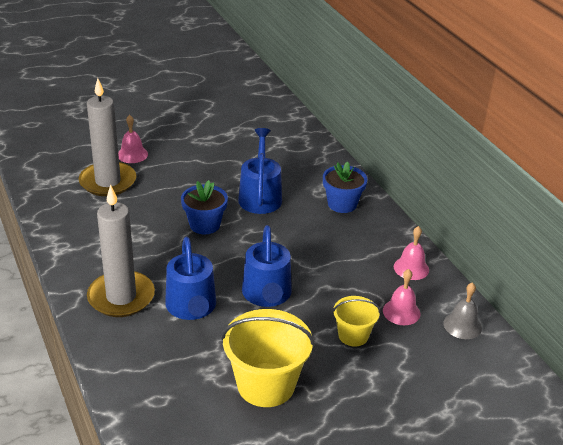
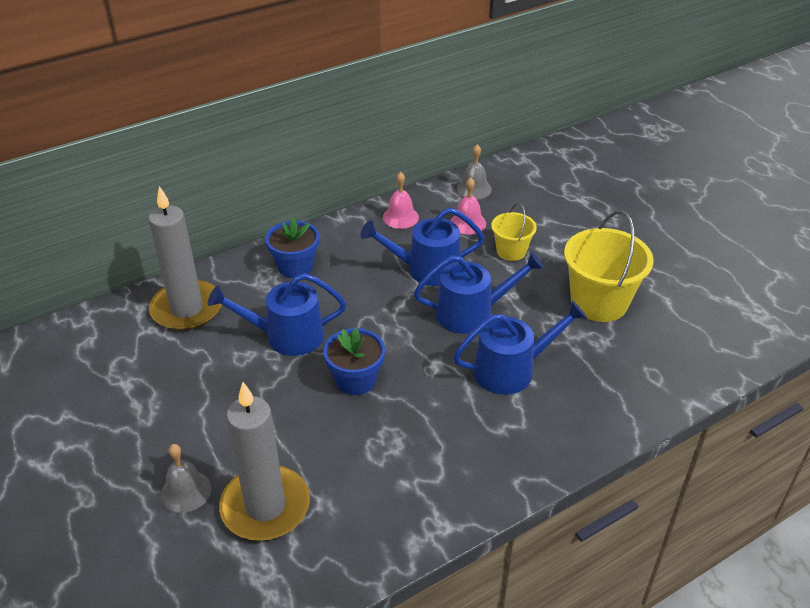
camera: 95 degrees left, 5 degrees up
grey candle [87,184,155,317] -> grey candle moved to [149,186,222,331]
pink bell [118,115,148,163] -> grey bell [161,444,211,513]
none -> blue watering can [360,208,485,286]

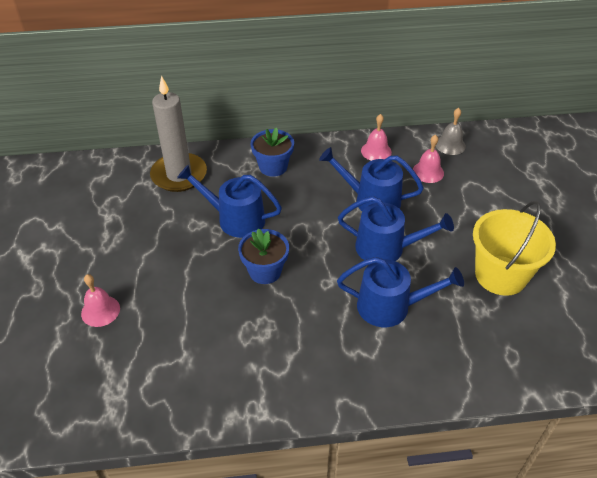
camera: 25 degrees right, 5 degrees up
grey bell [161,444,211,513] -> pink bell [81,274,120,327]
grey candle [219,382,310,541] -> none
yellow bucket [491,203,537,261] -> none

